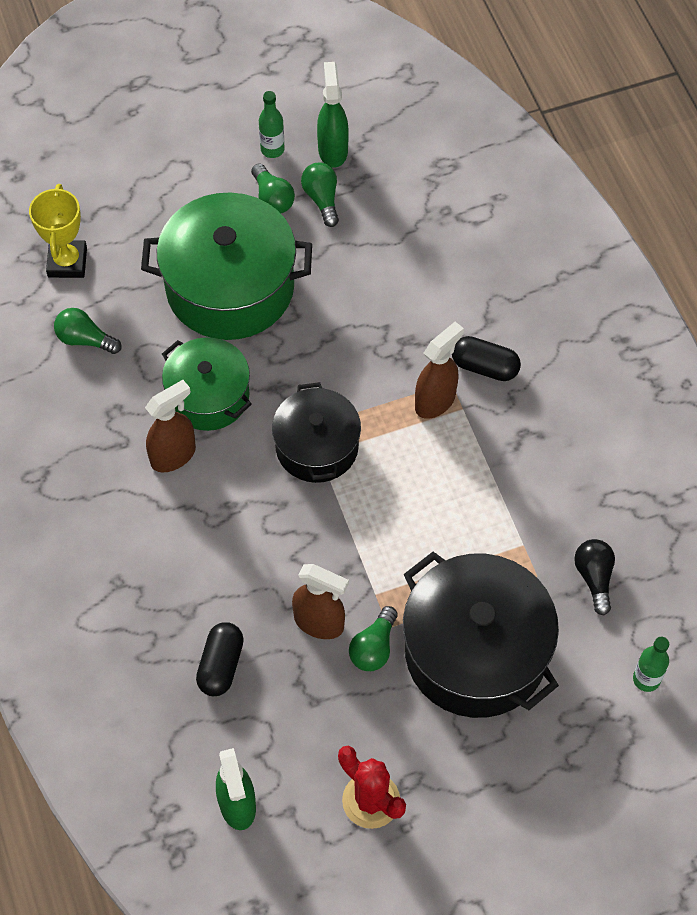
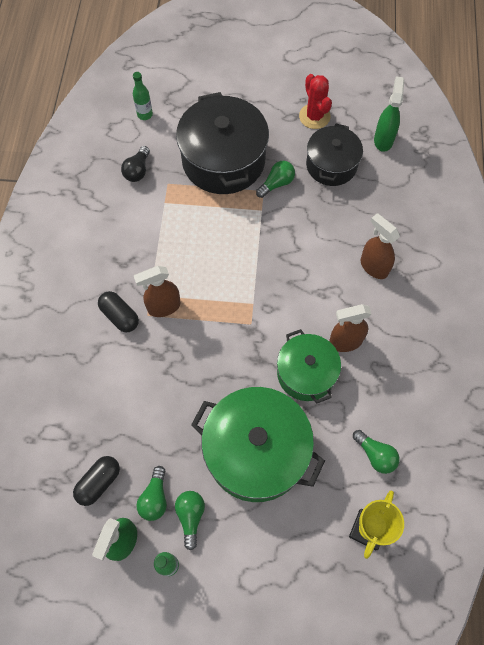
camera: 155 degrees left, 5 degrees up
black capsule [196,622,244,696] -> black capsule moved to [73,456,120,506]
black pot [272,382,361,483] -> black pot moved to [306,123,363,186]
brown spray bottle [292,564,349,639] -> brown spray bottle moved to [361,213,400,279]

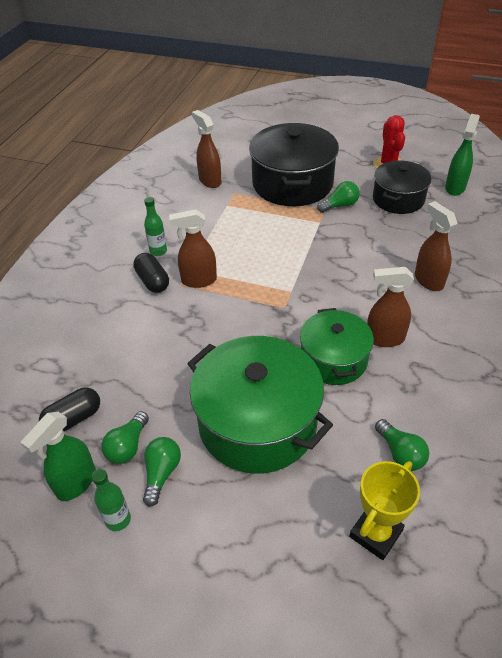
camera: 15 degrees right, 20 degrees down
black light bulb [121,146,150,182] -> brown spray bottle [192,110,221,188]
green bottle [133,72,153,120] -> green bottle moved to [144,197,167,256]

